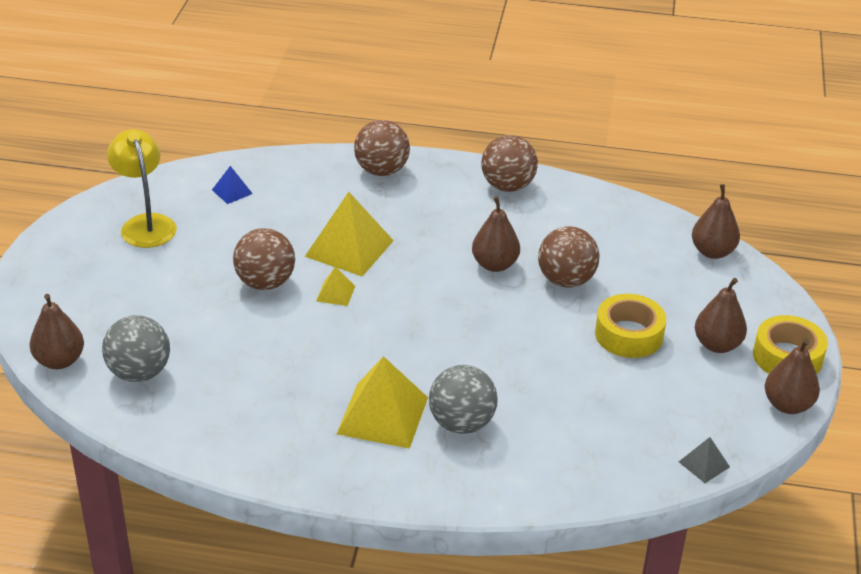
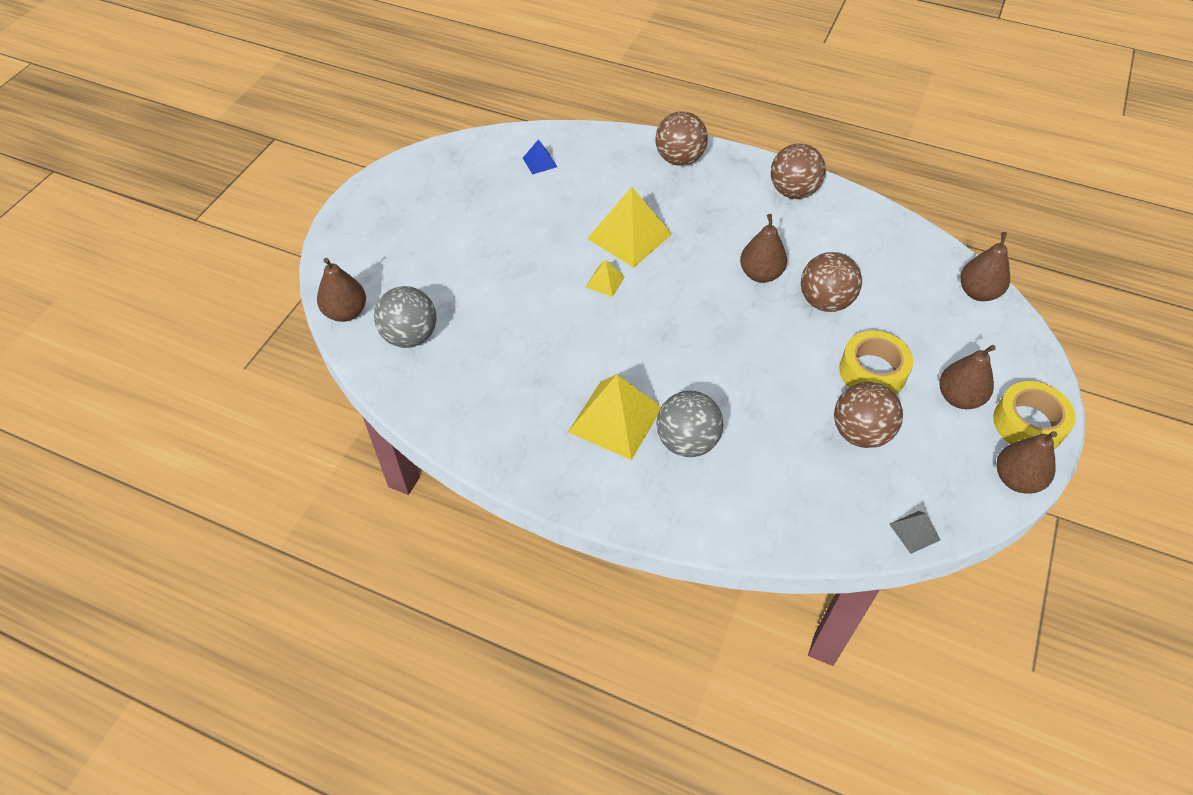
camera: 15 degrees right, 15 degrees up
yellow lamp [107,129,177,248] -> none
brown ball [233,228,295,290] -> brown ball moved to [834,382,903,448]

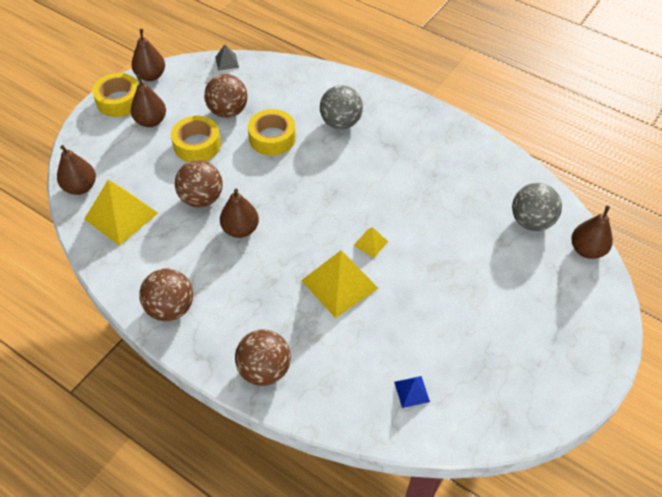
camera: 170 degrees left, 0 degrees up
yellow pyramid [568,374,661,460] -> yellow pyramid moved to [84,180,158,246]
none -> yellow tape [248,109,296,156]

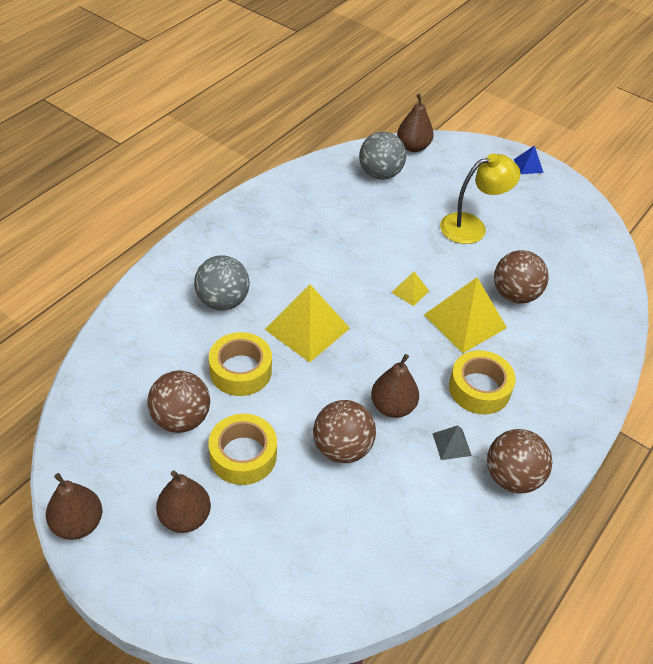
camera: 90 degrees left, 5 degrees down
brown pear [57,145,96,195] -> none
yellow pyramid [84,180,158,246] -> yellow pyramid moved to [265,284,350,362]
yellow tape [92,73,138,117] -> yellow tape moved to [449,350,516,414]
grey pyramid [215,45,239,71] -> grey pyramid moved to [432,425,472,460]
brown ball [235,329,291,386] -> brown ball moved to [494,250,549,304]
blue pyramid [394,376,430,408] -> blue pyramid moved to [513,145,544,174]
none -> yellow lamp [440,154,521,244]

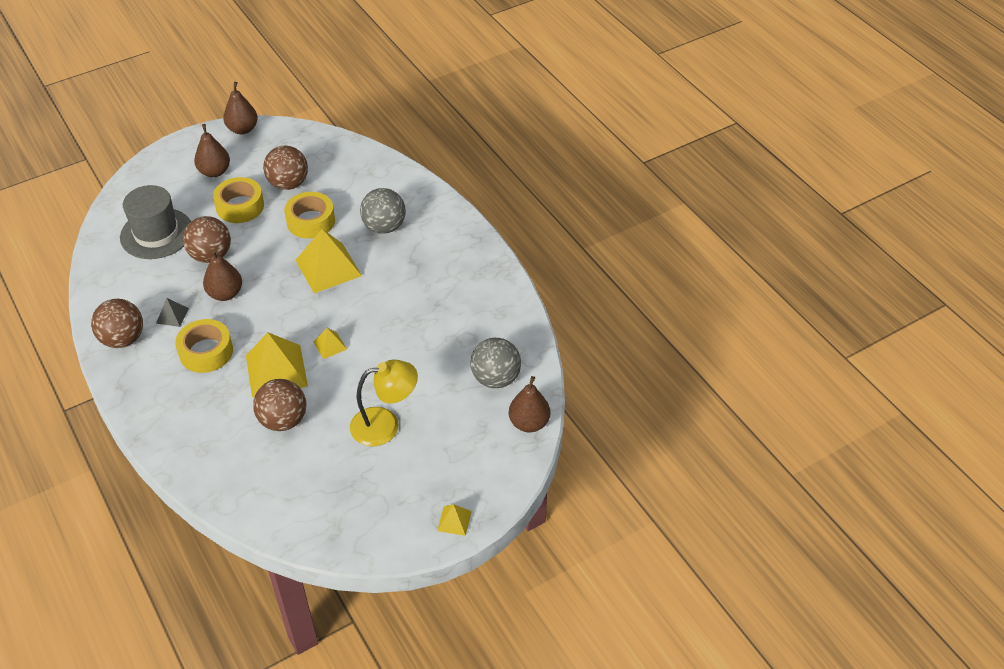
camera: 115 degrees right, 0 degrees up
yellow lamp [440,154,521,244] -> yellow lamp turned 105 degrees counterclockwise [350,360,418,447]
blue pyramid [513,145,544,174] -> yellow pyramid [437,504,472,536]
none -> grey hat [120,185,191,259]

